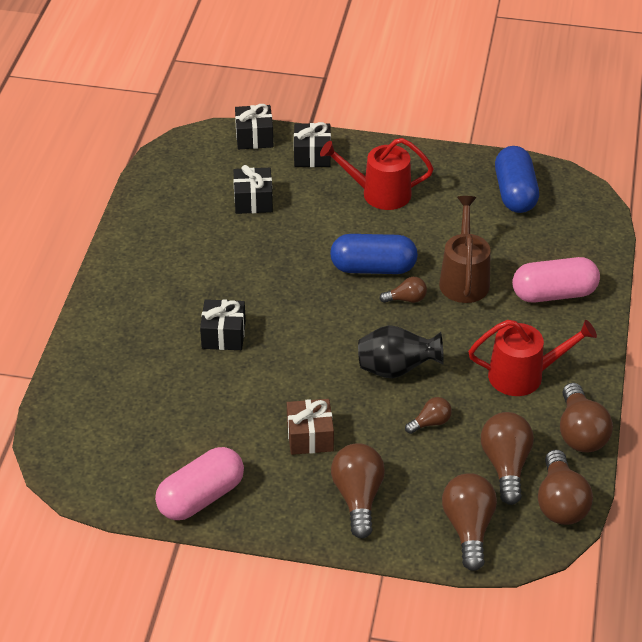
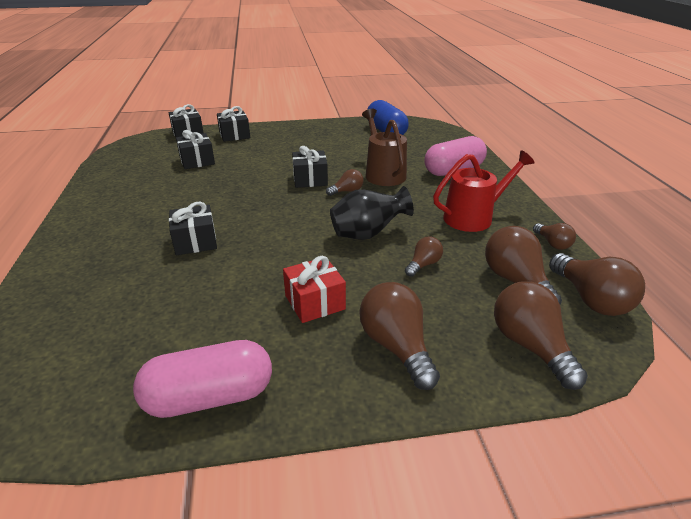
camera: 20 degrees left, 10 degrees down
pink capsule [155,447,244,520] -> pink capsule turned 45 degrees clockwise [133,340,272,418]
brown gift [287,399,334,455] -> red gift [283,256,346,323]
red watering can [320,138,434,210] -> none
blue capsule [330,234,418,274] -> black gift [292,146,328,188]
brown light bulb [560,383,613,452] -> brown light bulb [533,223,576,250], size x0.55

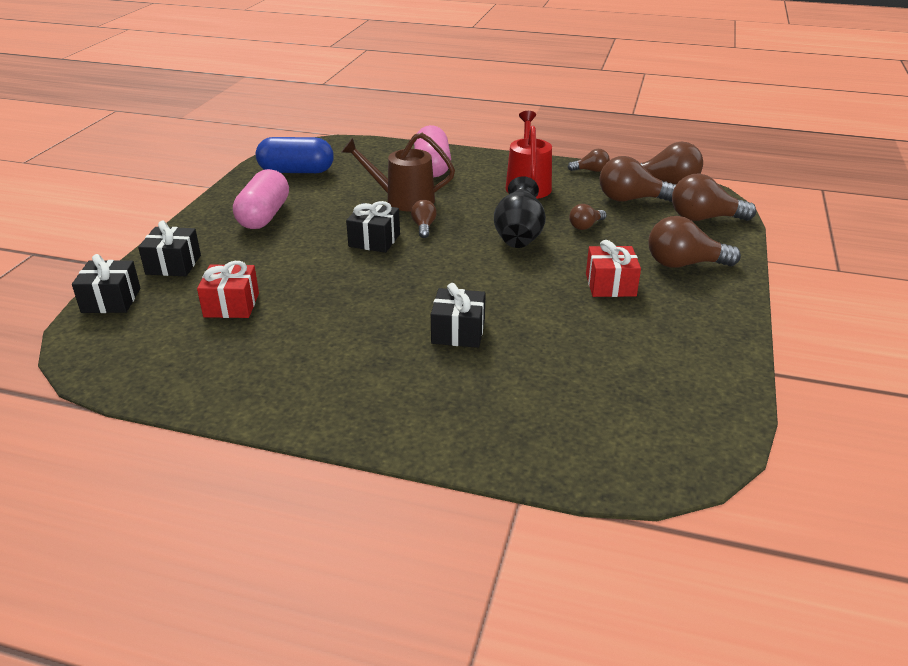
camera: 65 degrees left, 0 degrees up
pink capsule [133,340,272,418] -> pink capsule moved to [233,169,289,229]
black gift [176,130,215,169] -> red gift [197,261,259,318]
brown light bulb [405,236,443,277] -> brown light bulb turned 105 degrees counterclockwise [569,204,607,230]

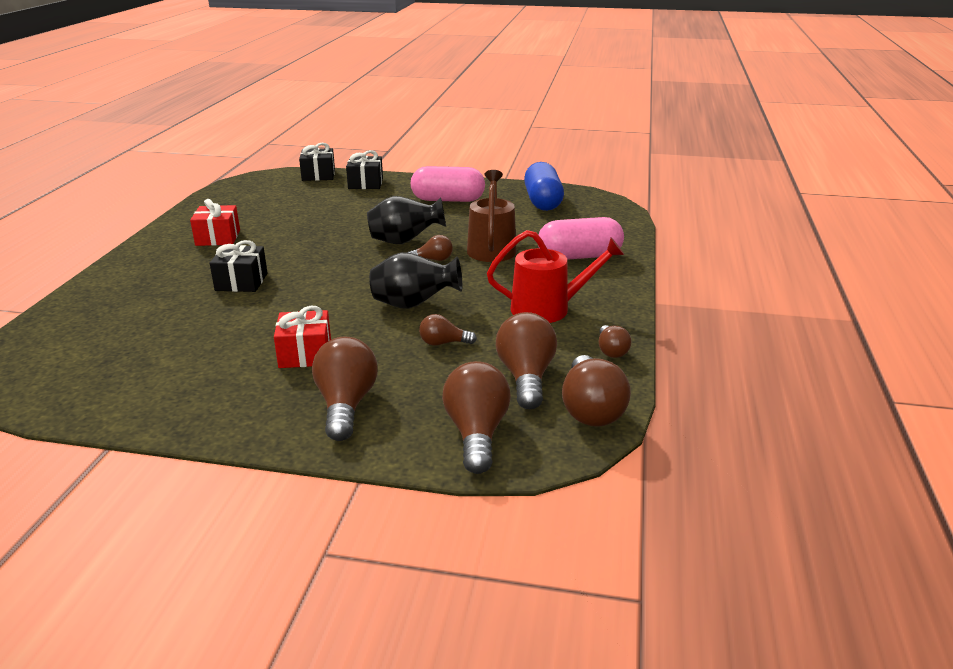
camera: 85 degrees right, 5 degrees down
red gift [197,261,259,318] -> red gift moved to [190,199,240,246]
black gift [346,201,400,253] -> black vase [367,196,446,244]
brown light bulb [569,204,607,230] -> brown light bulb turned 45 degrees counterclockwise [419,314,477,346]

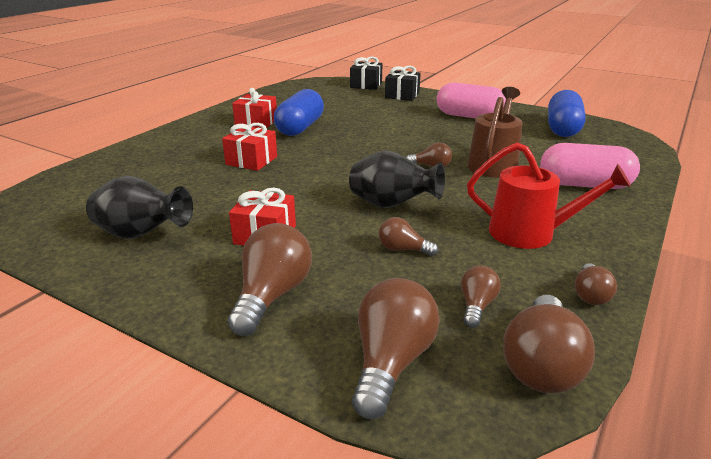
camera: 20 degrees right, 0 degrees up
black gift [210,240,268,292] -> red gift [222,123,277,171]
black vase [367,196,446,244] -> black vase moved to [86,176,193,239]
brown light bulb [496,312,557,409] -> brown light bulb [461,265,501,328], size x0.55
none -> blue capsule [274,89,324,136]

